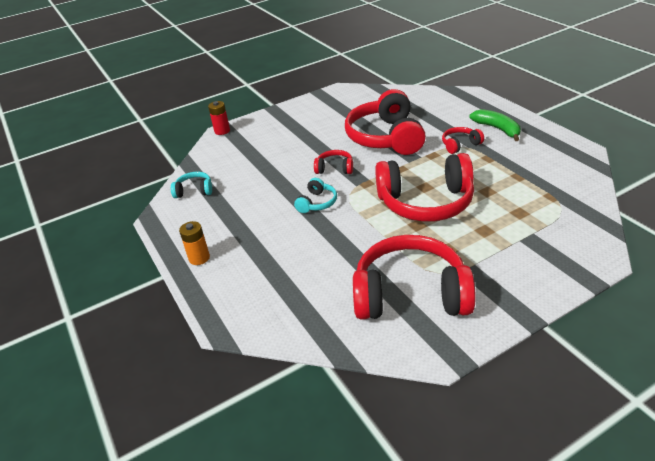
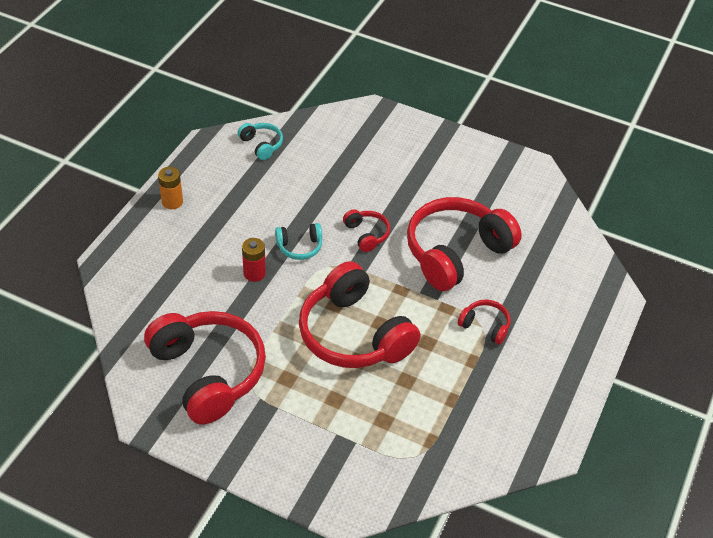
camera: 50 degrees right, 10 degrees up
red battery [208,101,230,135] -> red battery moved to [242,238,266,282]
green banana [469,109,520,141] -> none

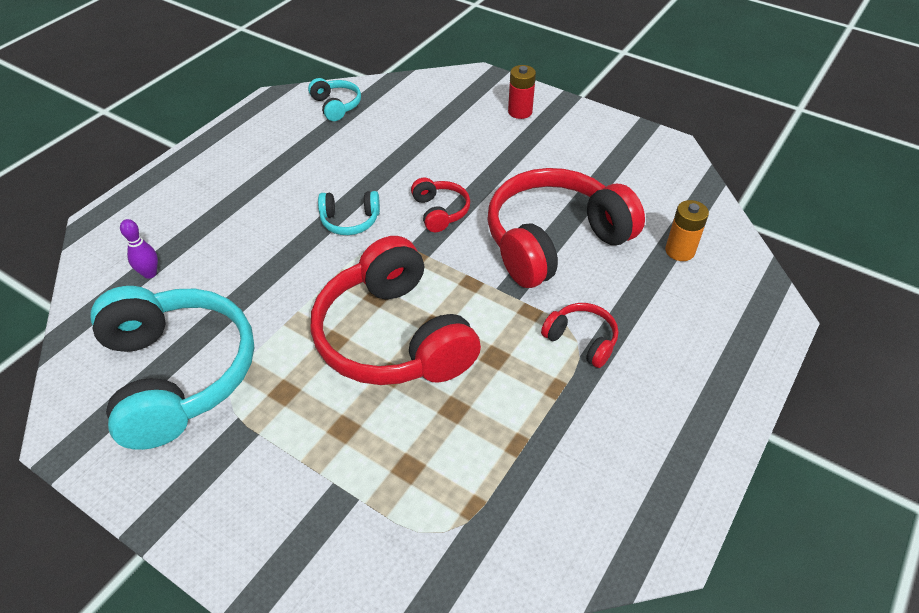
camera: 10 degrees right, 0 degrees up
red headphones [144,311,266,425] -> turquoise headphones [90,286,254,450]
orange battery [158,167,183,209] -> orange battery moved to [665,200,709,261]
red battery [242,238,266,282] -> red battery moved to [508,65,536,119]
none -> purple bowling pin [120,219,158,279]

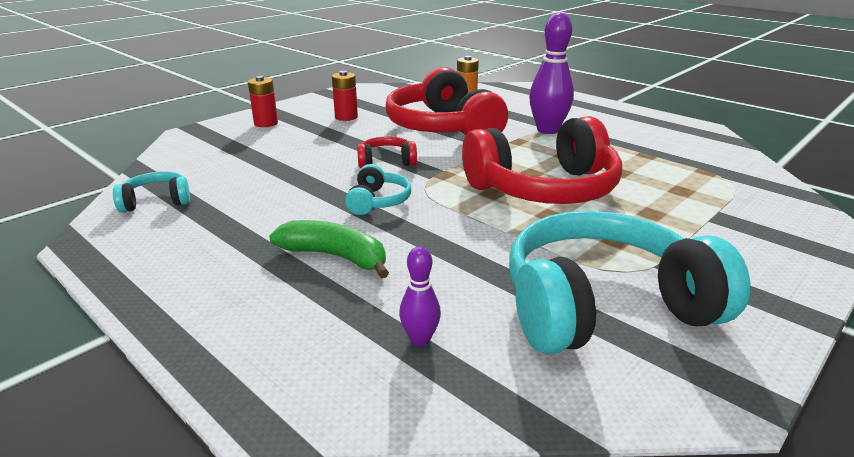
camera: 80 degrees left, 20 degrees down
red headphones [541,303,618,368] -> purple bowling pin [529,12,574,134]
none -> green banana [269,220,389,279]
none -> red battery [332,71,358,121]

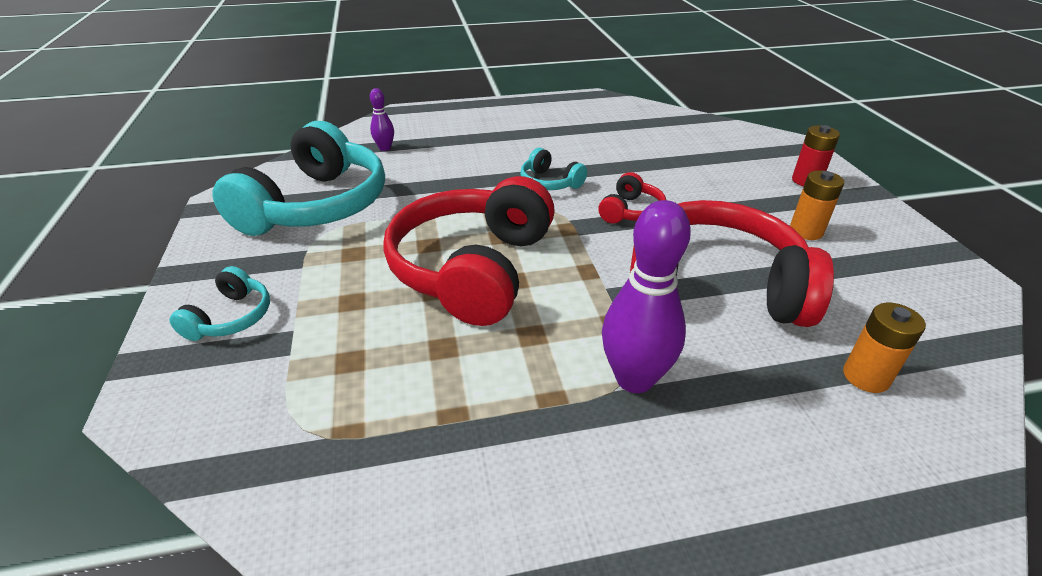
camera: 125 degrees right, 10 degrees up
turquoise headphones [113,171,190,213] -> turquoise headphones moved to [169,266,270,341]
green banana [269,220,389,279] -> none
red battery [332,71,358,121] -> orange battery [790,170,844,240]

